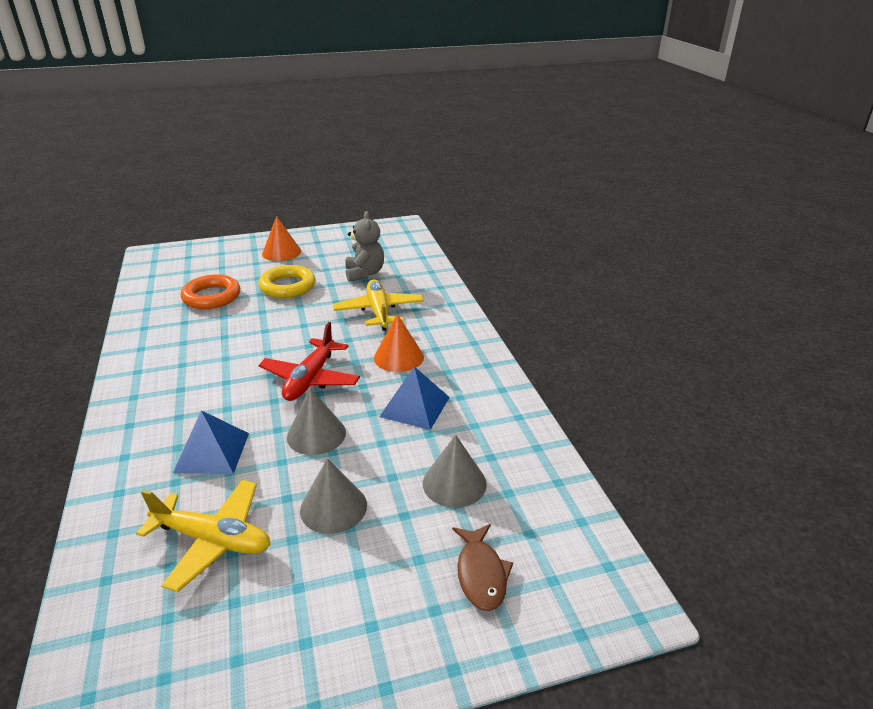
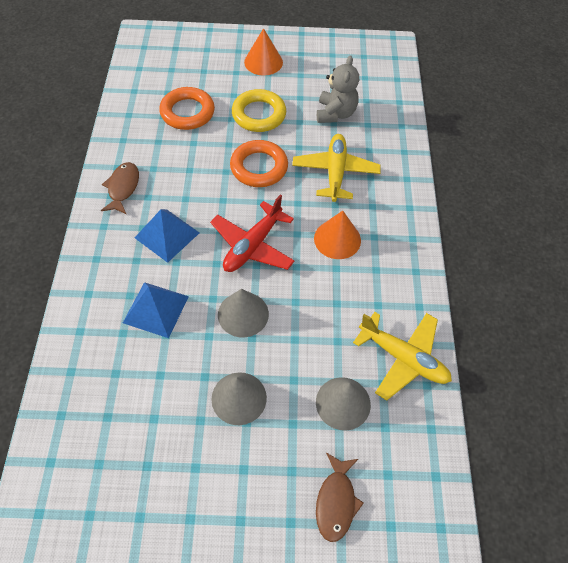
camera: 15 degrees right, 25 degrees up
yellow plane [136,480,271,592] -> yellow plane moved to [353,312,452,401]
blue pyramid [379,366,450,430] -> blue pyramid moved to [135,209,199,263]
none -> brown fish [101,162,139,215]
none -> orange ring [230,140,288,187]

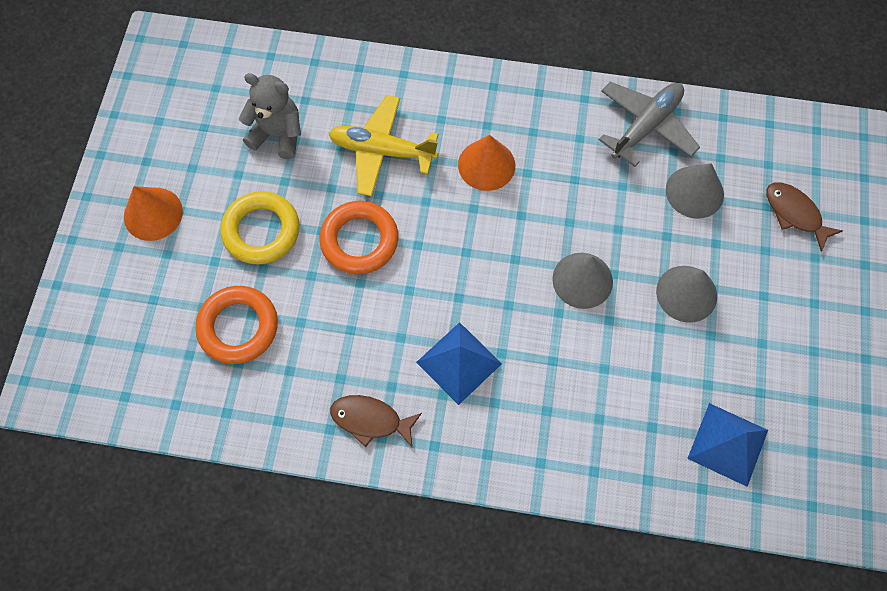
camera: 80 degrees left, 10 degrees up
blue pyramid [123,282,189,338] -> blue pyramid moved to [687,403,768,487]
red plane [210,195,295,272] -> none
brown fish [316,452,364,542] -> brown fish turned 150 degrees counterclockwise [766,183,843,252]
yellow plane [353,312,452,401] -> grey plane [599,82,700,167]

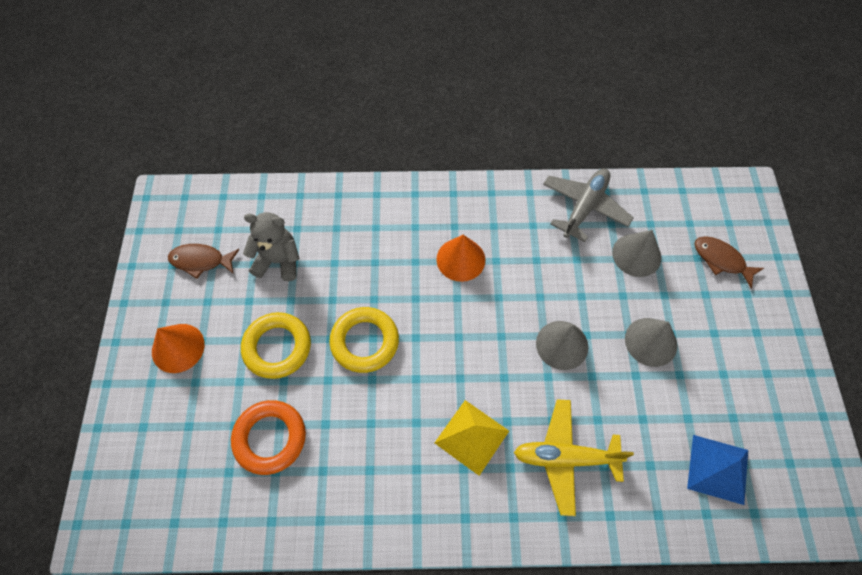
camera: 10 degrees left, 5 degrees down
orange ring [319,201,398,274] -> yellow ring [329,307,399,373]
yellow plane [328,95,438,196] -> yellow plane moved to [514,399,634,516]
brown fish [330,395,422,447] -> brown fish moved to [168,244,239,279]
blue pyramid [416,322,502,405] -> yellow pyramid [435,400,509,476]

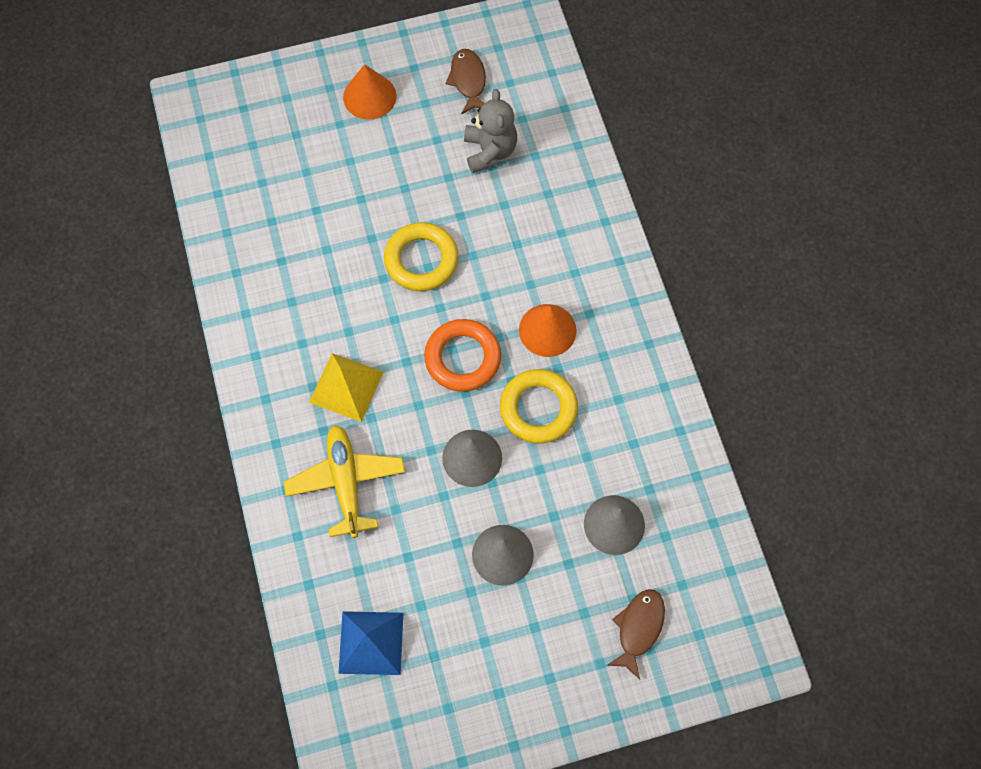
camera: 75 degrees right, 5 degrees up
orange ring [231,400,306,475] -> orange ring moved to [424,319,501,392]
yellow ring [241,312,311,379] -> yellow ring moved to [500,369,578,444]
grey plane [543,169,634,242] -> none

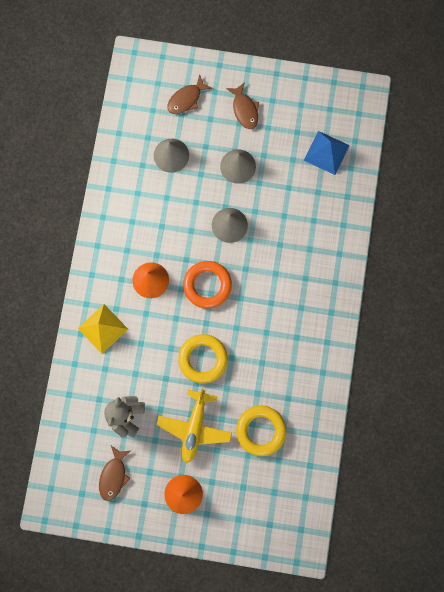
camera: 155 degrees left, 10 degrees up
yellow plane [284,425,405,538] -> yellow plane moved to [156,389,232,463]
yellow pyramid [309,353,384,422] -> yellow pyramid moved to [78,304,128,354]
yellow ring [500,369,578,444] -> yellow ring moved to [236,405,286,456]
none -> brown fish [226,82,259,129]

